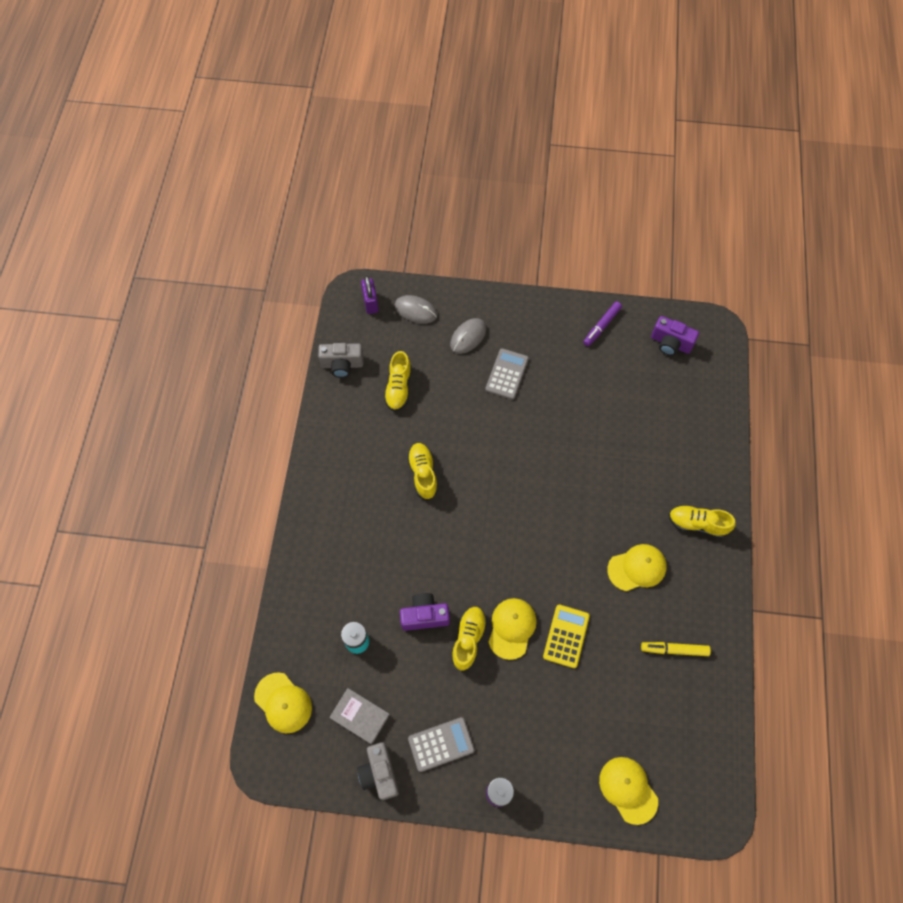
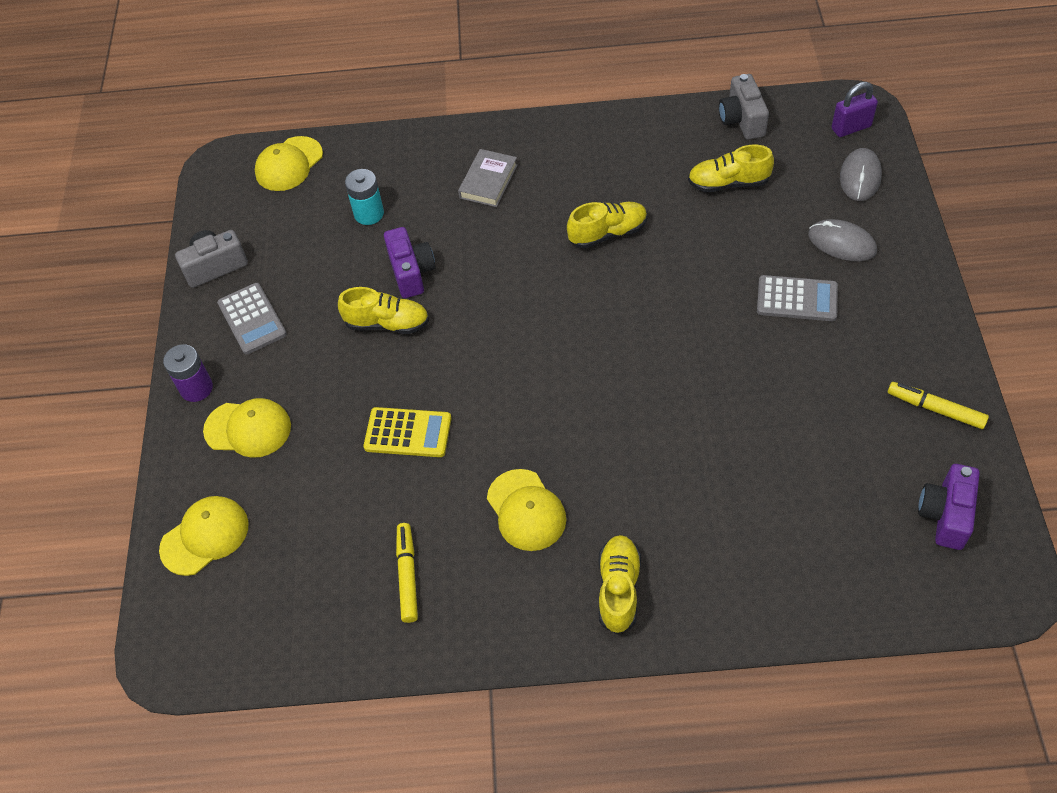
camera: 85 degrees right, 10 degrees down
grey book [330,688,390,745] -> grey book moved to [458,149,517,207]
yellow cap [488,598,537,660] -> yellow cap moved to [203,398,291,458]
purple marker [583,301,622,346] -> yellow marker [888,382,989,429]

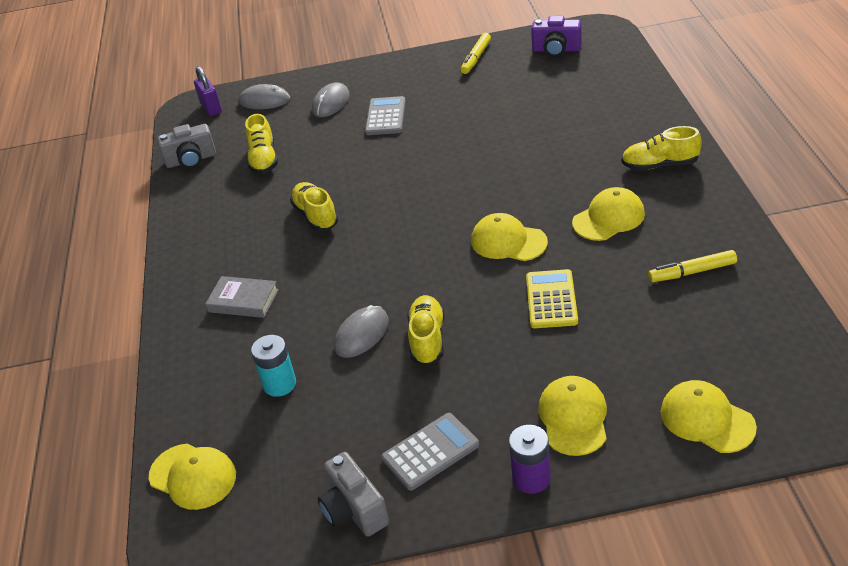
camera: 95 degrees left, 15 degrees down
purple camera [384,227,436,298] -> grey mouse [334,305,389,358]
none -> yellow cap [471,213,548,261]

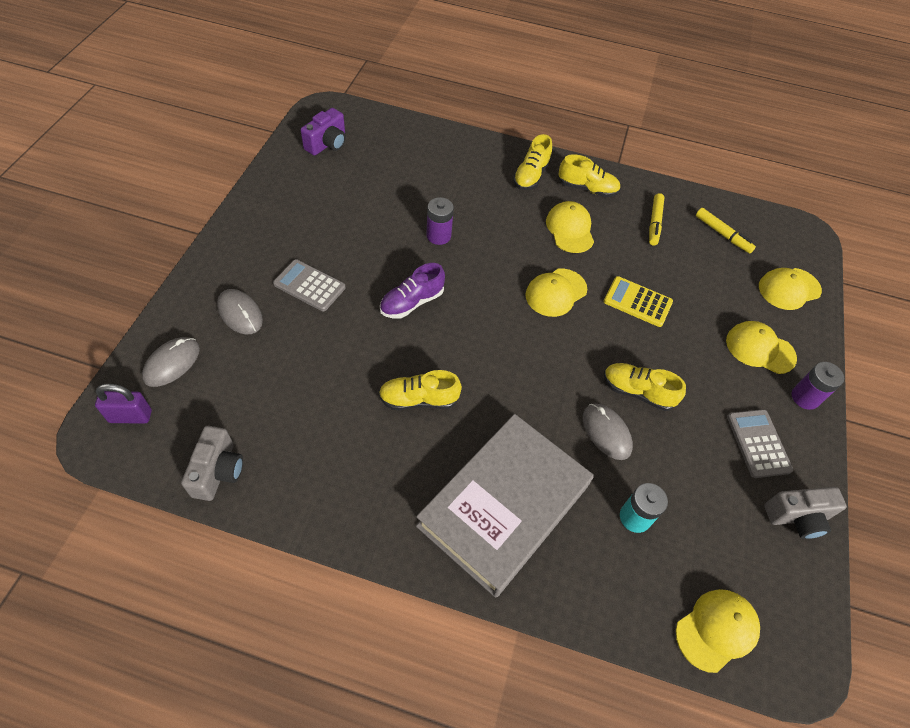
camera: 75 degrees left, 15 degrees up
grey book [205,276,279,318] -> grey book [416,414,594,598], size x2.36
yellow shoe [245,114,278,174] -> yellow shoe moved to [558,154,621,197]
yellow marker [460,33,491,74] -> yellow marker moved to [696,208,756,253]
none -> purple shoe [380,263,445,319]
none -> purple battery [426,197,454,245]

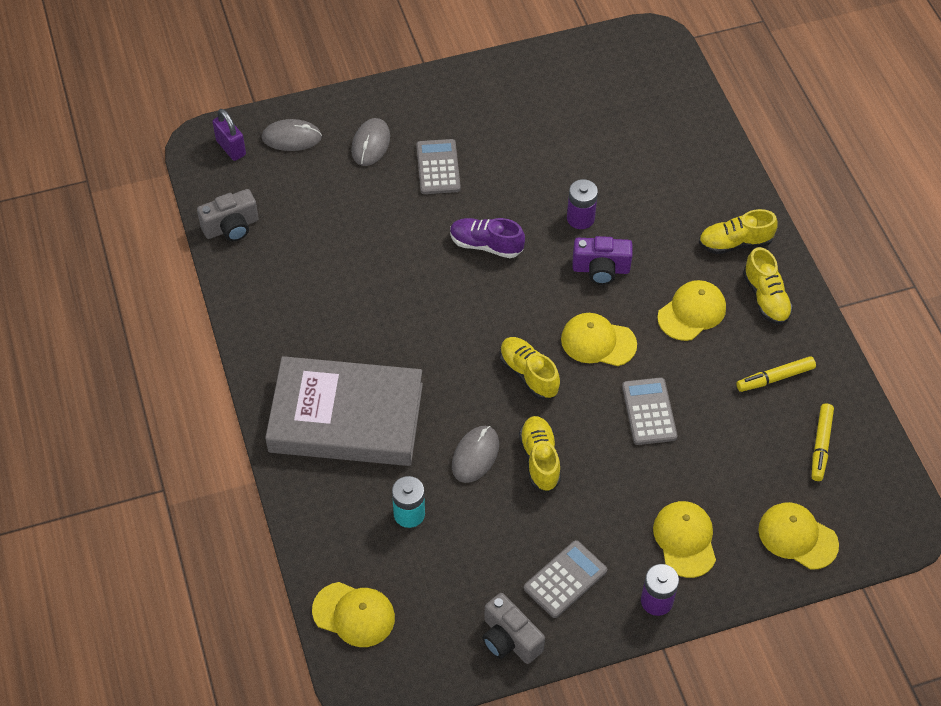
camera: 60 degrees right, 0 degrees up
purple camera [301,108,346,156] -> purple camera moved to [573,236,633,285]
yellow shoe [379,370,462,410] -> yellow shoe moved to [500,337,560,400]
yellow calculator [604,276,673,327] -> grey calculator [622,377,678,445]

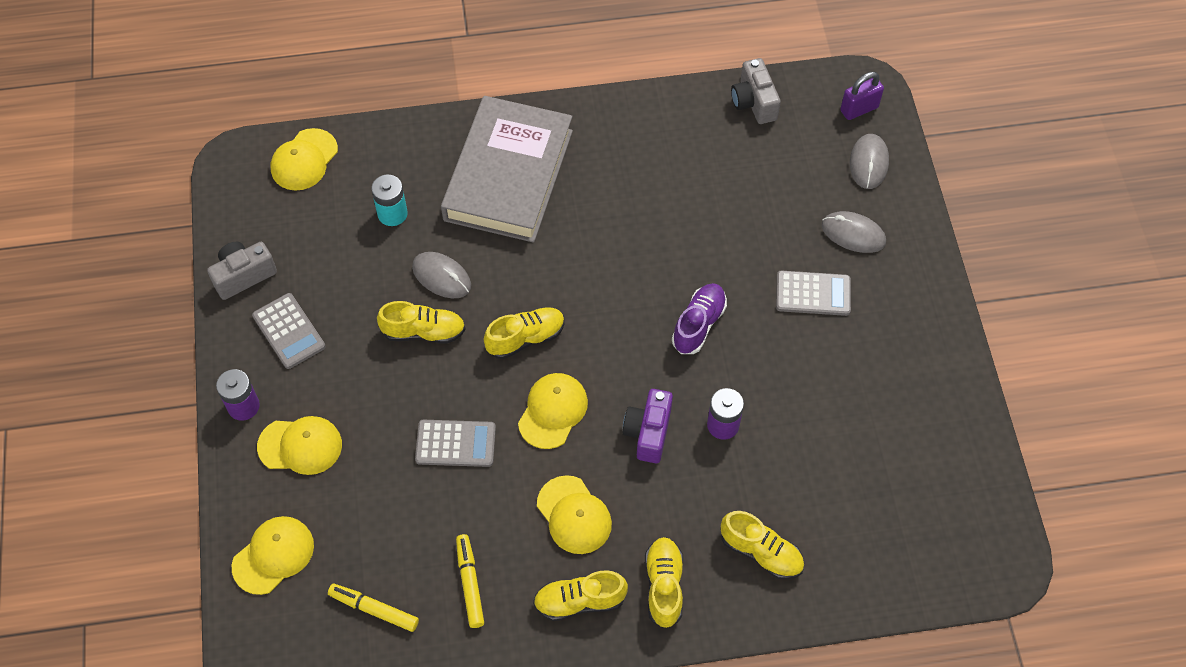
camera: 100 degrees right, 5 degrees up
none -> yellow shoe [721,511,804,580]

